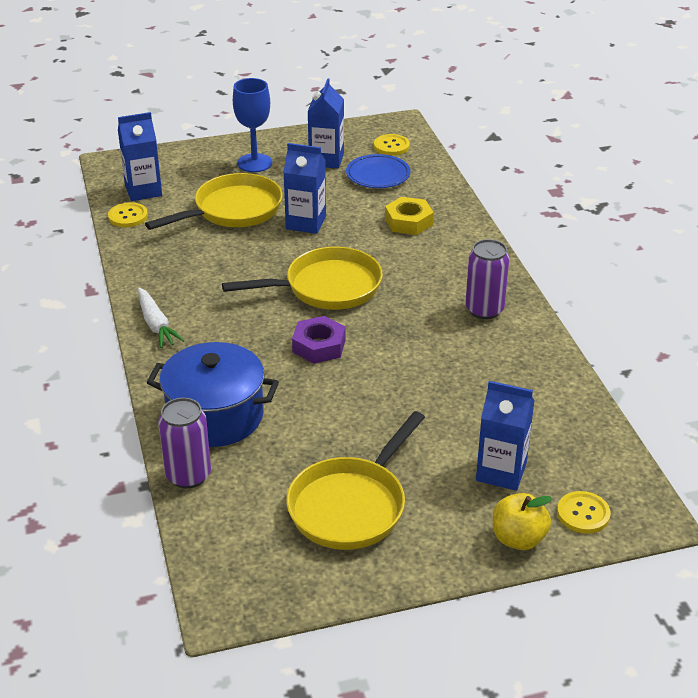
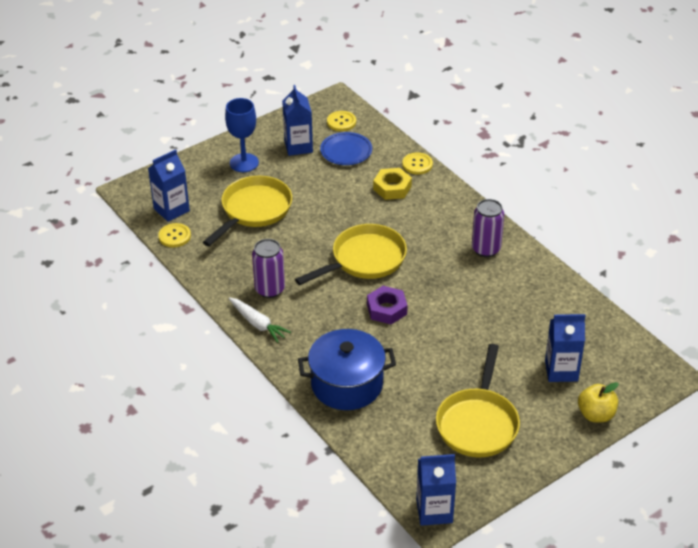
camera: 20 degrees left, 5 degrees up
purple can [158,398,211,488] -> purple can moved to [252,239,285,298]
blue carton [283,143,326,234] -> blue carton moved to [416,454,456,526]
yellow button [557,491,611,534] -> yellow button moved to [402,153,433,174]

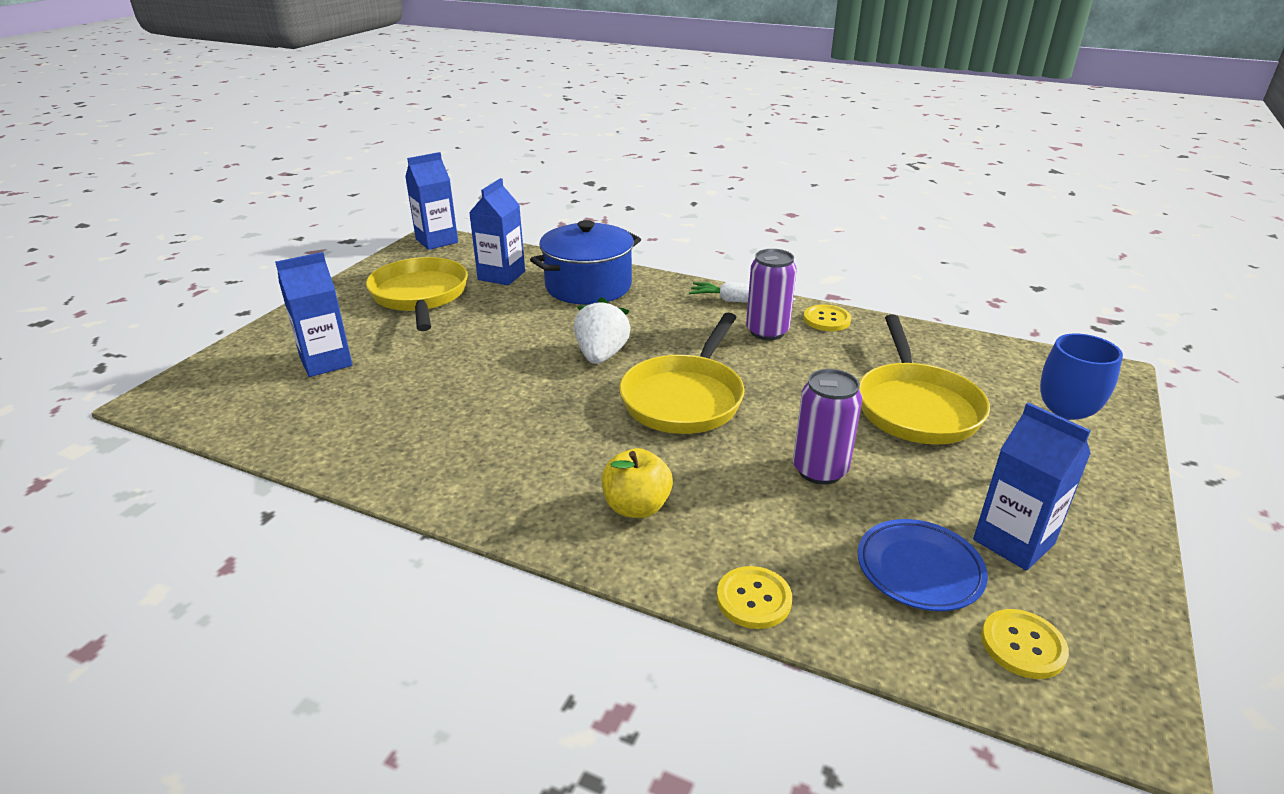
camera: 150 degrees right, 10 degrees down
blue carton [148,149,190,222] -> blue carton moved to [469,178,525,285]
yellow button [158,223,191,247] -> yellow button moved to [803,304,851,331]
purple nut [367,286,408,324] -> white strawberry [574,297,631,364]
yellow nut [373,168,412,200] -> none
purple can [472,199,504,257] -> purple can moved to [793,369,862,485]
yellow apple [578,382,619,422] -> yellow apple moved to [602,448,673,518]

